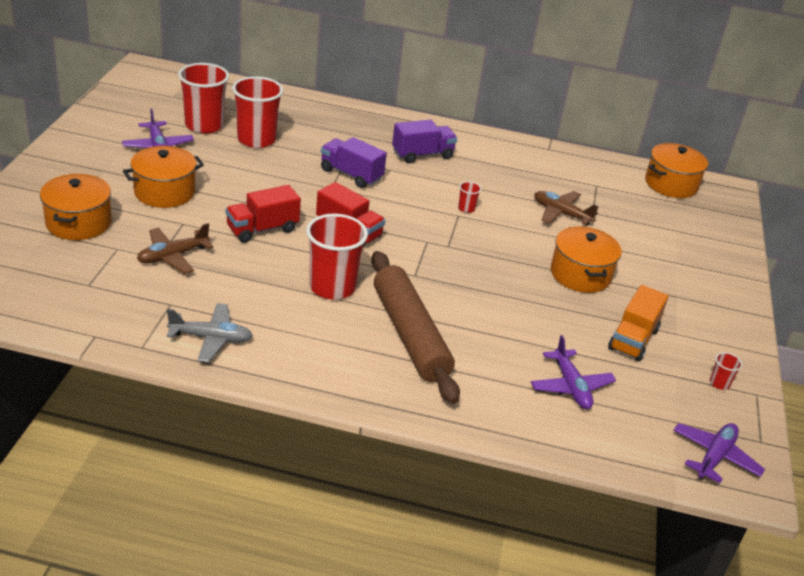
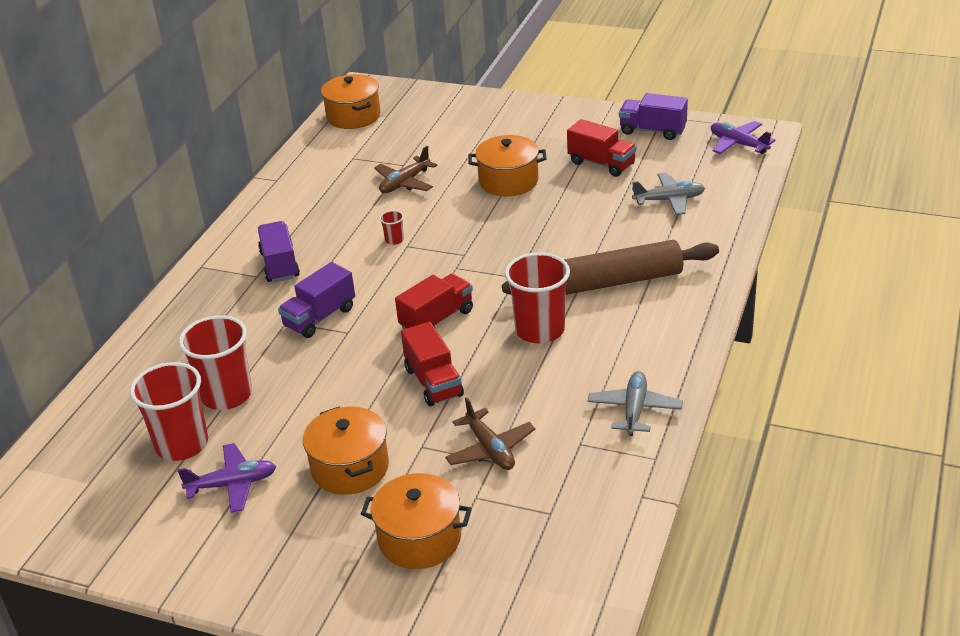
camera: 75 degrees left, 0 degrees up
purple plane [531,335,616,409] -> grey plane [632,173,705,215]
orange truck [608,285,669,361] -> red truck [567,119,637,177]
red cup [710,352,742,390] -> purple truck [619,93,688,140]

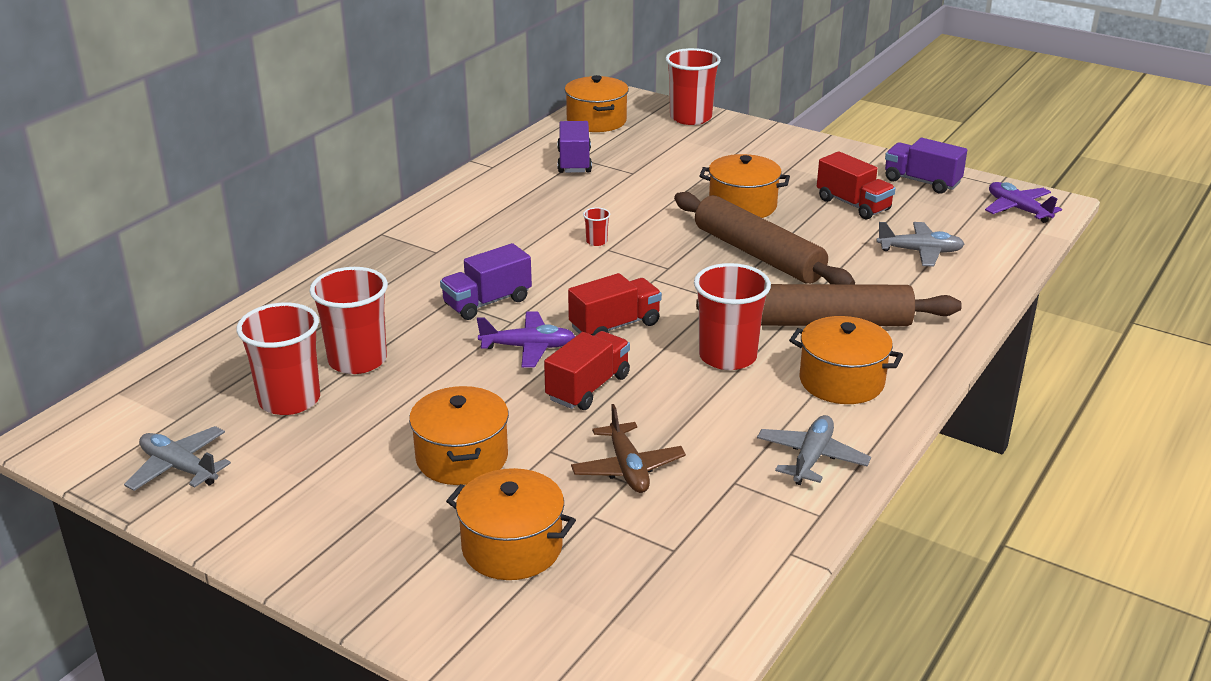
camera: 10 degrees right, 5 degrees down
purple plane [177,443,276,513] -> purple plane moved to [477,311,575,368]
purple truck [258,221,300,282] -> purple truck moved to [557,121,592,173]
brown plane [374,146,438,193] -> none
red truck [401,322,464,406] -> red truck turned 135 degrees counterclockwise [544,331,630,410]
none -> grey plane [124,426,231,491]
none -> red cup [665,48,721,125]
none -> brown rolling pin [674,192,855,284]
none -> orange pot [789,316,903,404]

